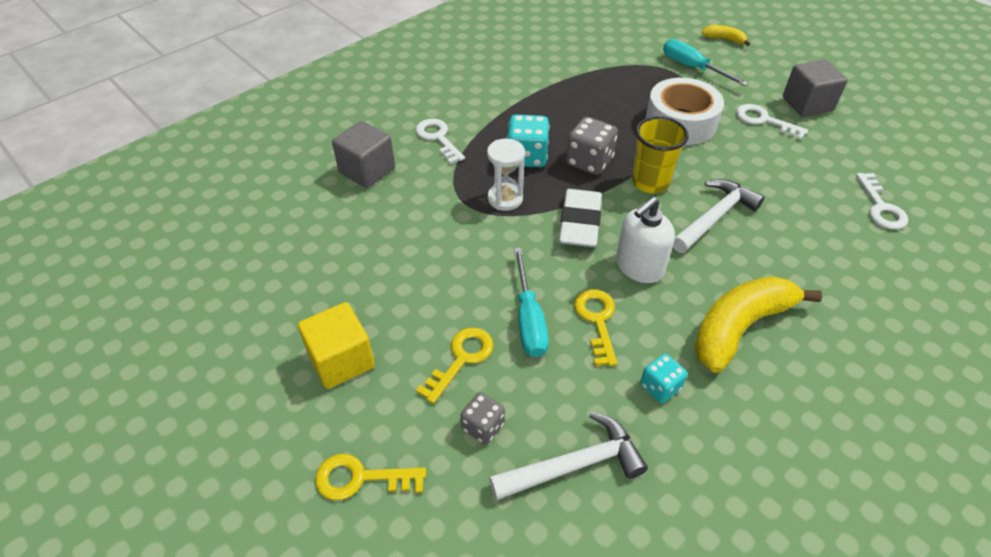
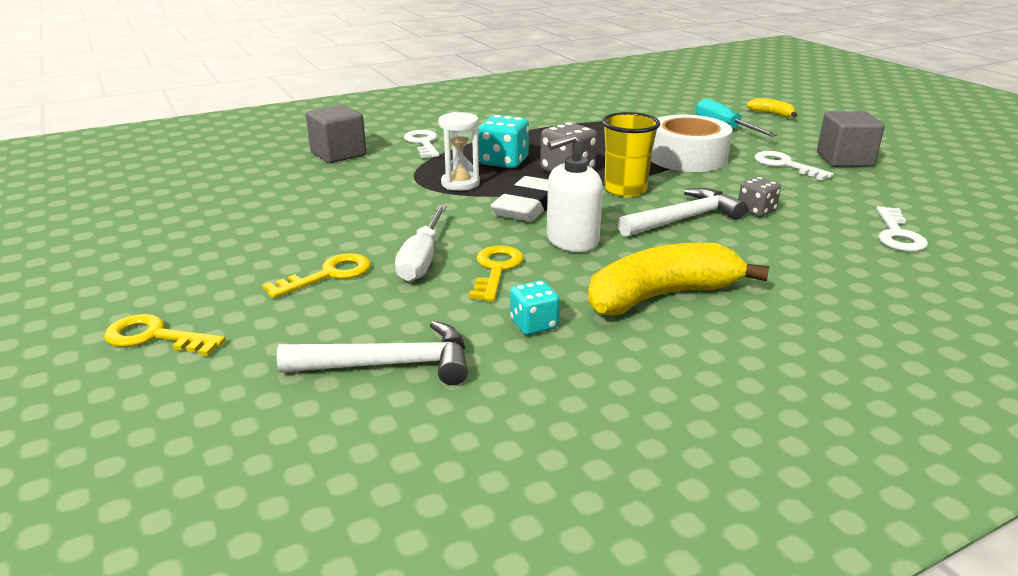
camera: 15 degrees right, 20 degrees down
yellow cube [298,302,375,389] -> none
grey dice [461,392,505,444] -> grey dice moved to [738,177,781,217]
turquoise screwdriver [514,248,549,357] -> white screwdriver [395,205,447,282]

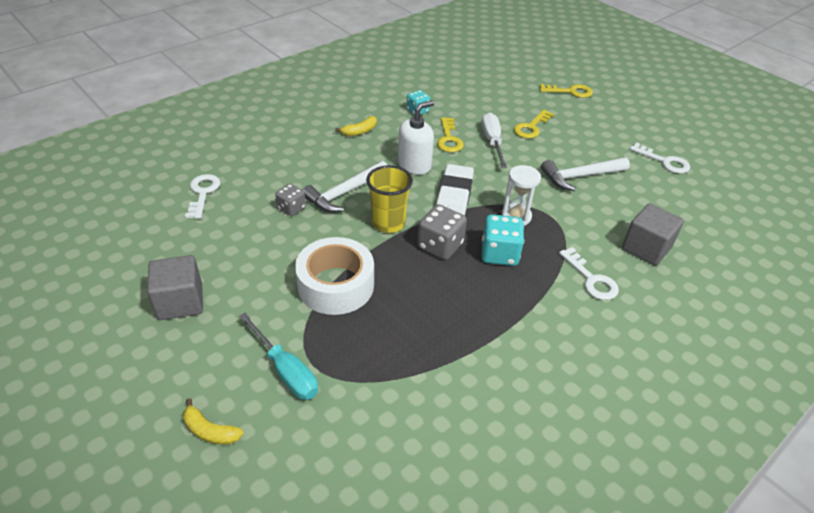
camera: 165 degrees right, 15 degrees up
white hammer [277,321,468,385] -> white hammer moved to [541,157,630,191]
yellow banana [588,242,769,315] -> yellow banana [335,116,377,136], size x0.47
white key [754,151,834,180] -> white key moved to [630,142,690,173]

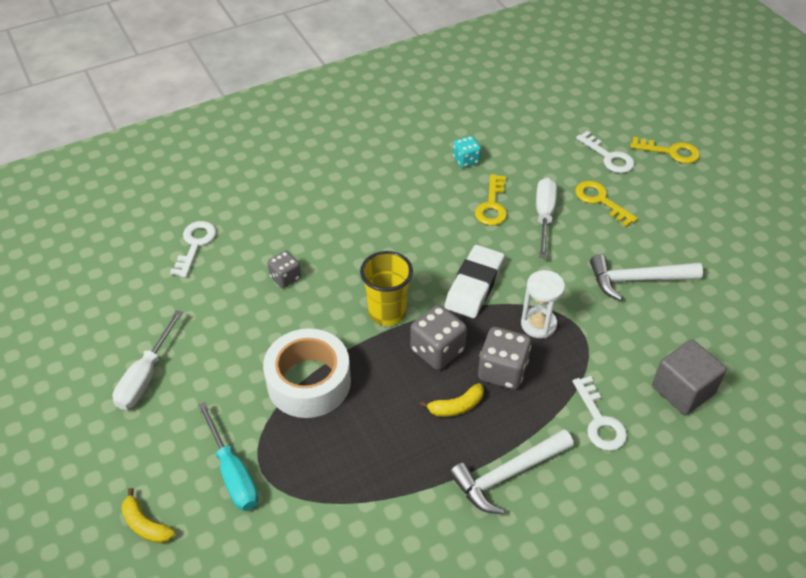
camera: 15 degrees right, 5 degrees up
grey cube [147,255,203,320] -> white screwdriver [113,310,183,410]
white hammer [303,161,387,213] -> white hammer moved to [449,429,574,514]
yellow banana [335,116,377,136] -> yellow banana moved to [420,383,484,417]
white soap dispenser [398,100,434,175] -> none
turquoise dice [481,214,524,266] -> grey dice [478,327,531,390]
yellow key [514,109,554,139] -> yellow key turned 90 degrees clockwise [575,181,638,227]
white key [630,142,690,173] -> white key moved to [576,131,635,173]

